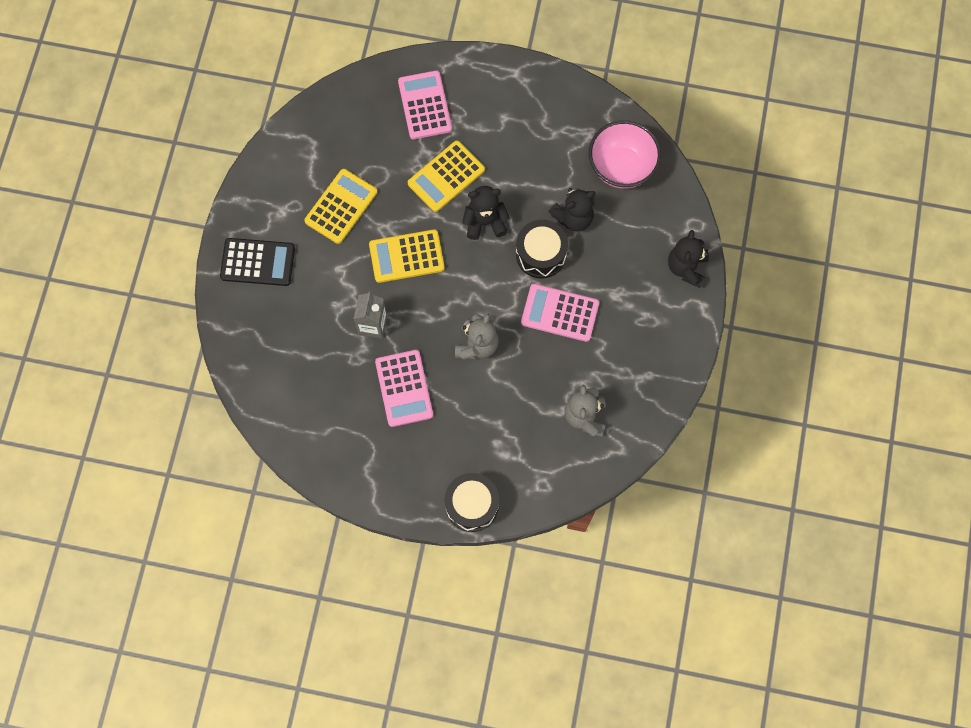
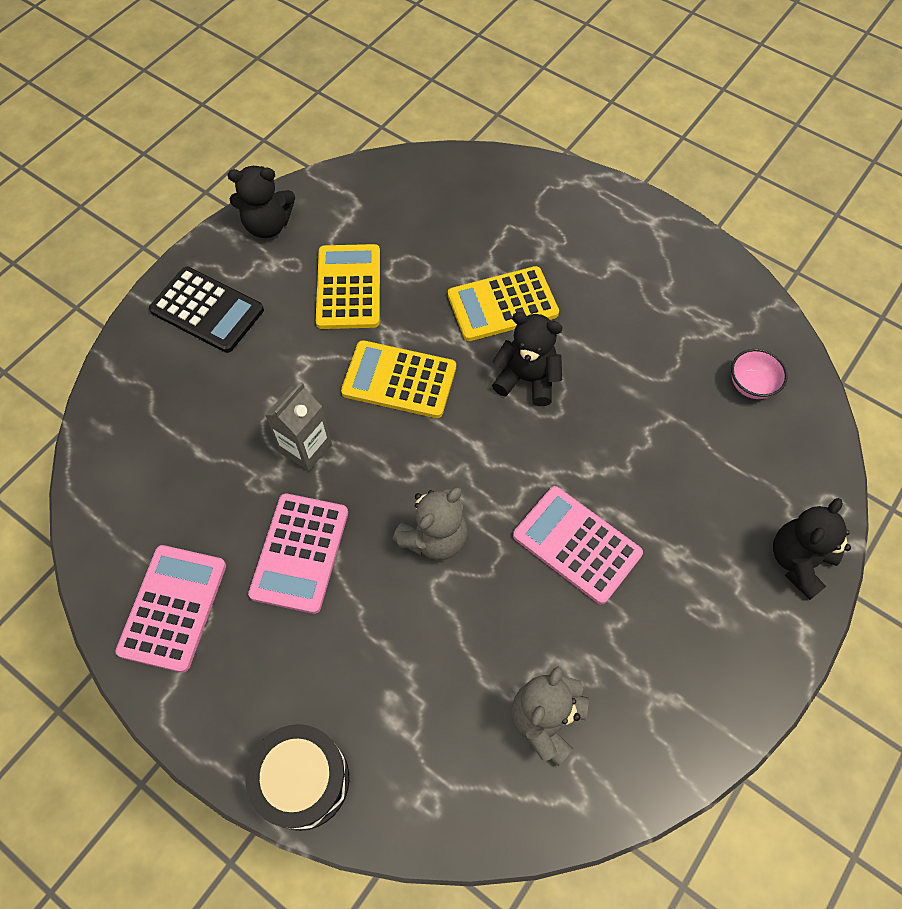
camera: 25 degrees right, 10 degrees down
yellow calculator [304,169,377,244] -> yellow calculator turned 60 degrees counterclockwise [316,244,380,329]
pink calculator [398,71,452,139] -> pink calculator moved to [115,545,226,673]
black drum [516,220,568,278] -> none
black teddy bear [549,188,595,231] -> black teddy bear moved to [228,166,295,238]
pink bowl [589,120,661,189] -> pink bowl [731,349,788,399], size x0.51

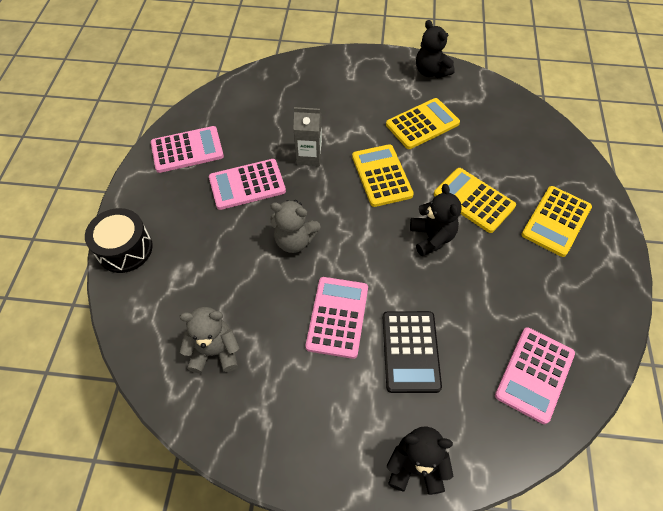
camera: 60 degrees right, 5 degrees down
black calculator [149,267,264,353] -> black calculator moved to [383,311,442,393]
pink bowl [731,349,788,399] -> pink calculator [495,327,575,424]
none -> yellow calculator [521,186,592,257]

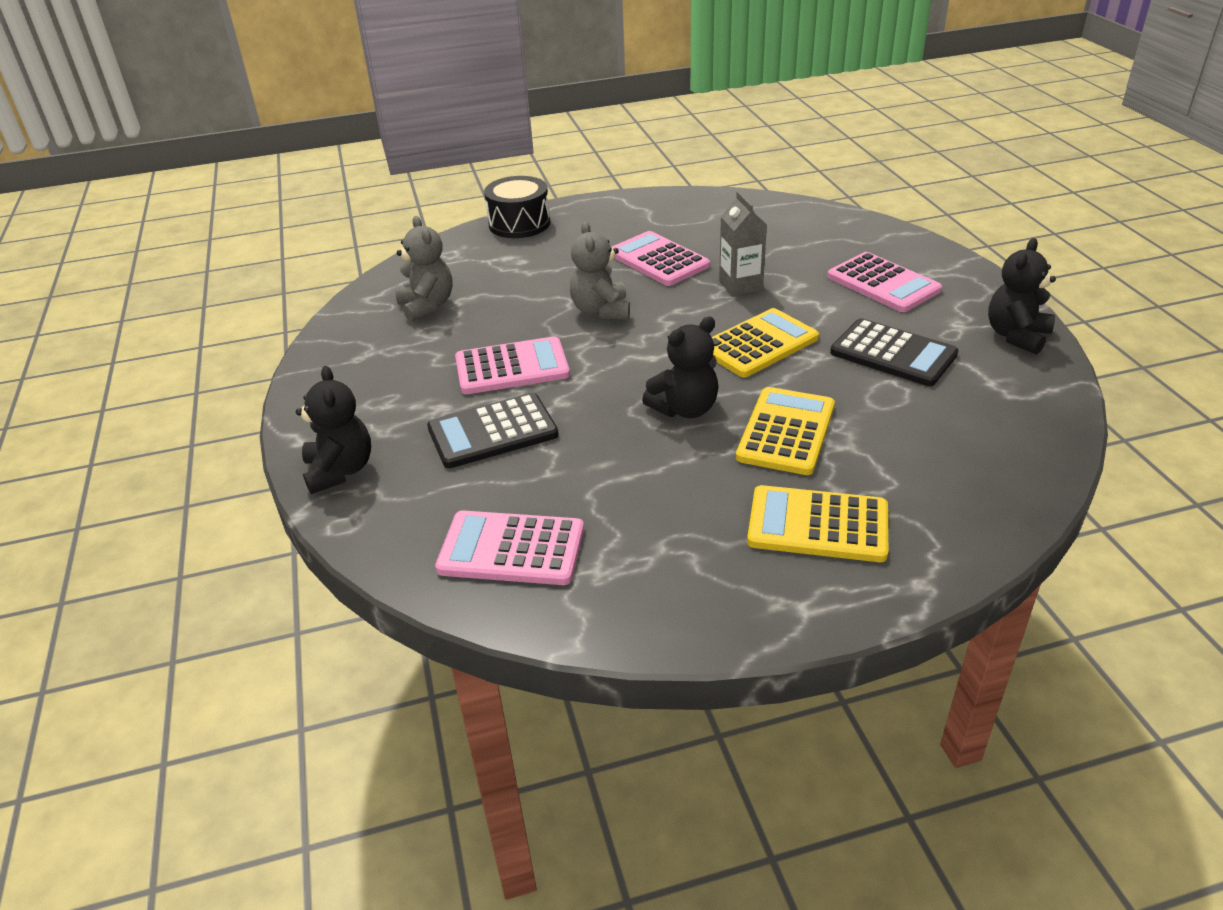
camera: 70 degrees right, 20 degrees down
pink calculator [151,126,224,173] -> pink calculator moved to [827,252,942,312]
yellow calculator [386,98,460,149] -> black calculator [830,318,958,386]

